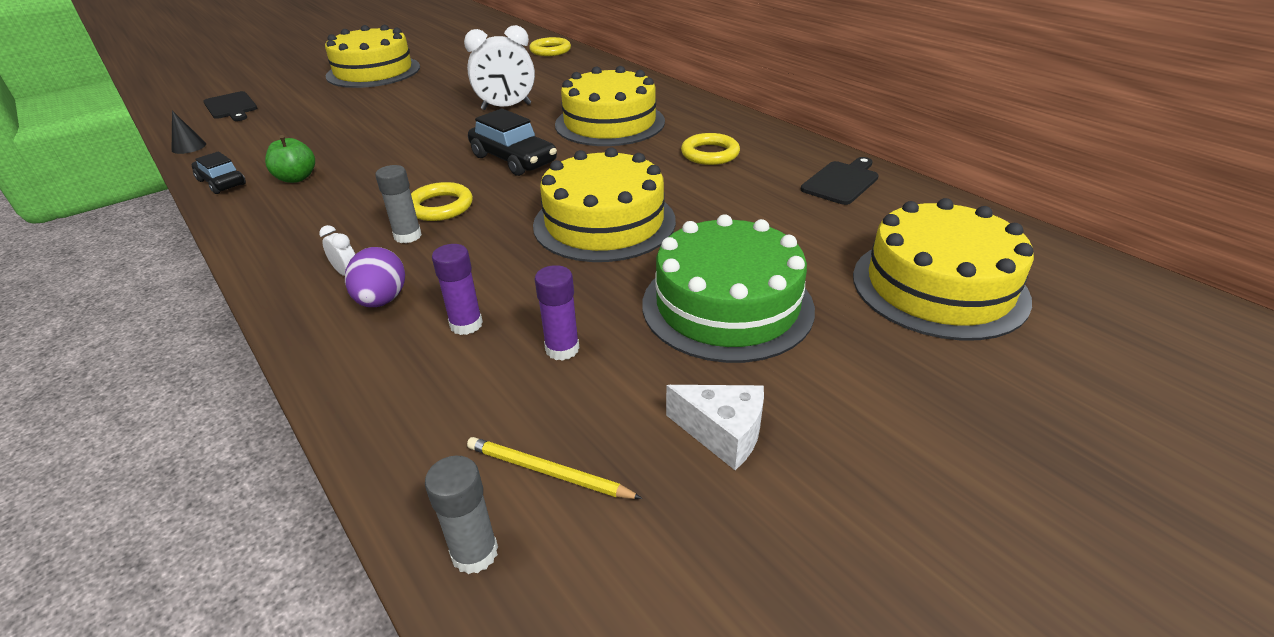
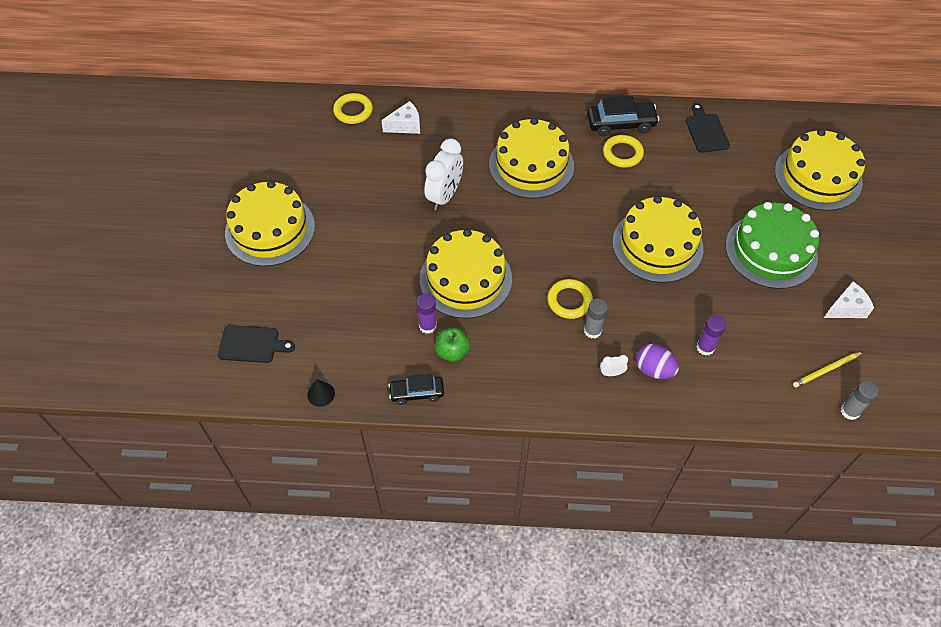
camera: 50 degrees left, 20 degrees up
black car [468,109,557,176] -> black car moved to [587,96,659,136]
purple glue stick [535,265,579,361] -> purple glue stick moved to [416,293,437,334]
none -> white cheese [381,101,420,134]
none -> yellow cake [420,229,512,319]

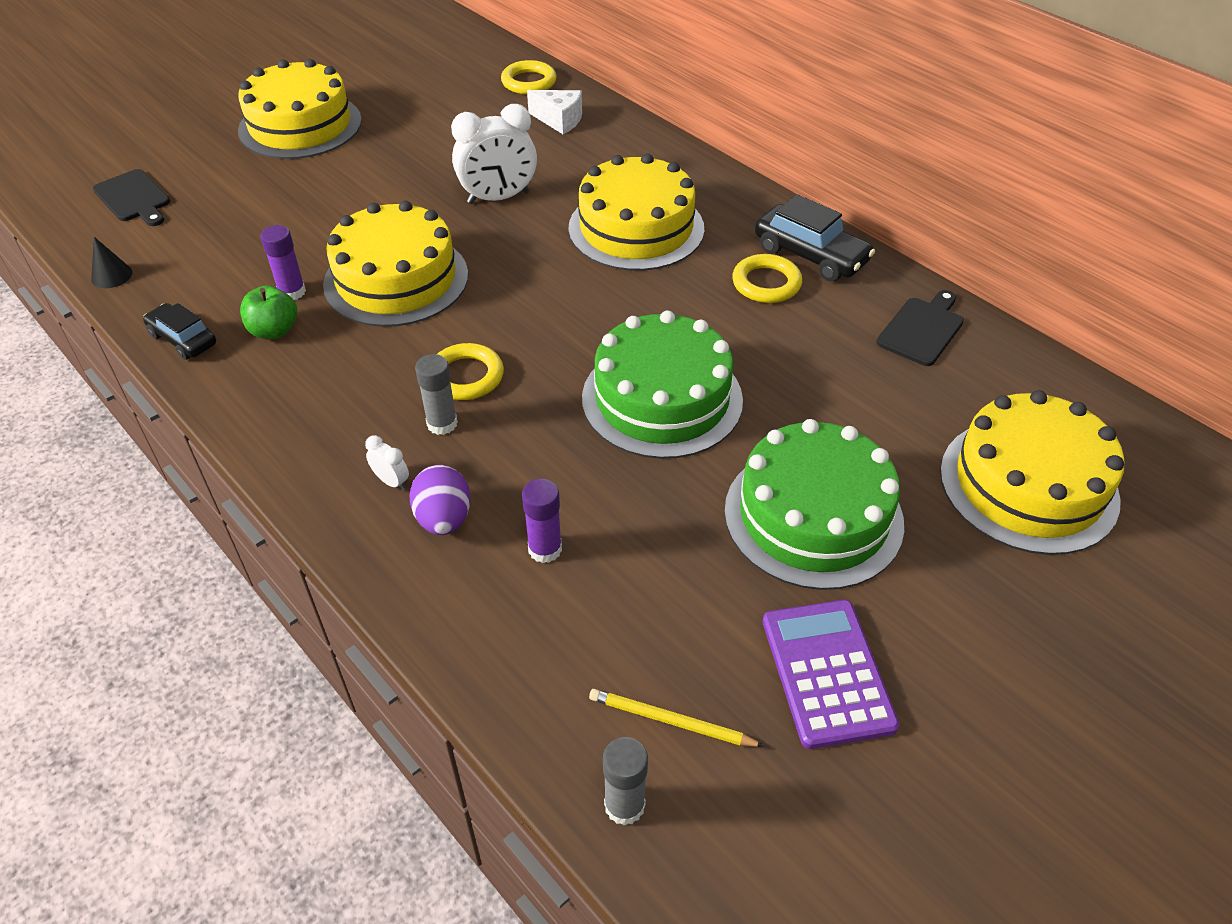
camera: 45 degrees right, 10 degrees down
yellow cake [612,196,703,283] -> green cake [582,310,743,459]
white cheese [824,281,874,318] -> purple calculator [763,600,899,749]

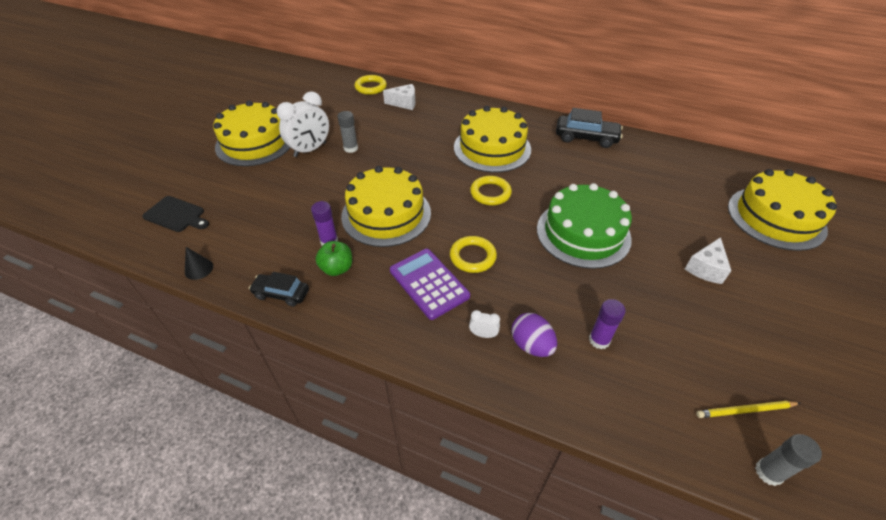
camera: 25 degrees left, 0 degrees up
grey glue stick [415,354,458,435] -> grey glue stick moved to [338,111,358,153]
white clock [451,104,537,204] -> white clock moved to [277,91,329,157]
green cake [724,419,904,590] -> white cheese [685,237,731,284]
yellow ring [732,254,802,303] -> yellow ring moved to [470,176,512,205]
purple calculator [763,600,899,749] -> purple calculator moved to [390,249,470,320]
black cutting board [877,290,964,366] -> none

